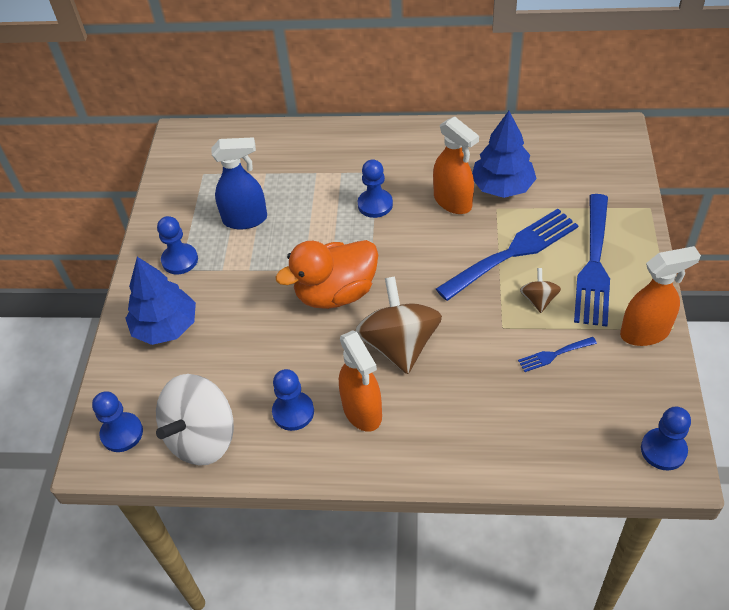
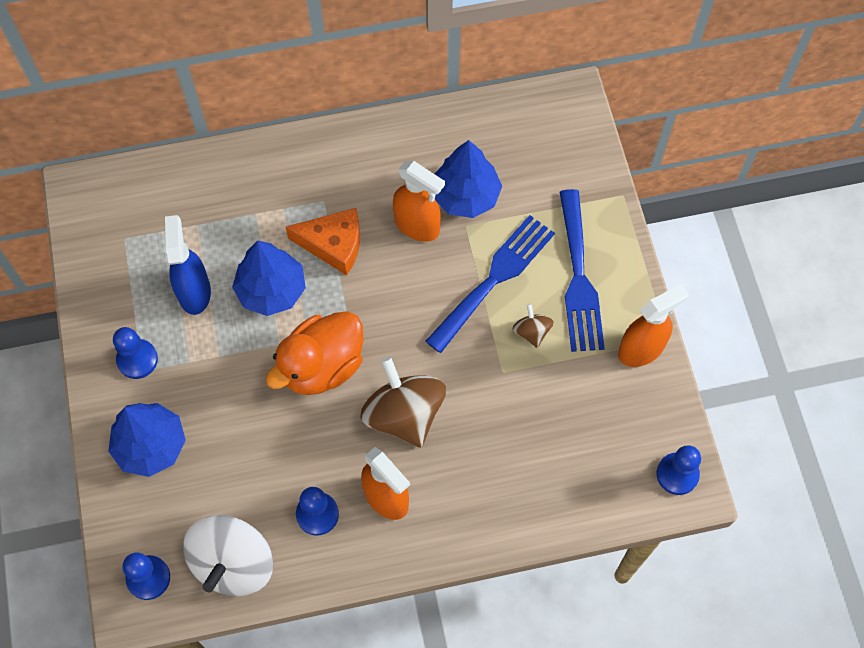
camera: 20 degrees left, 15 degrees up
blue spray bottle [212,137,267,229] -> blue spray bottle turned 75 degrees counterclockwise [165,215,211,315]
blue pawn [358,159,393,218] -> orange cheese [286,208,360,275]
blue fork [518,337,597,372] -> none
none -> blue tree [232,241,306,316]

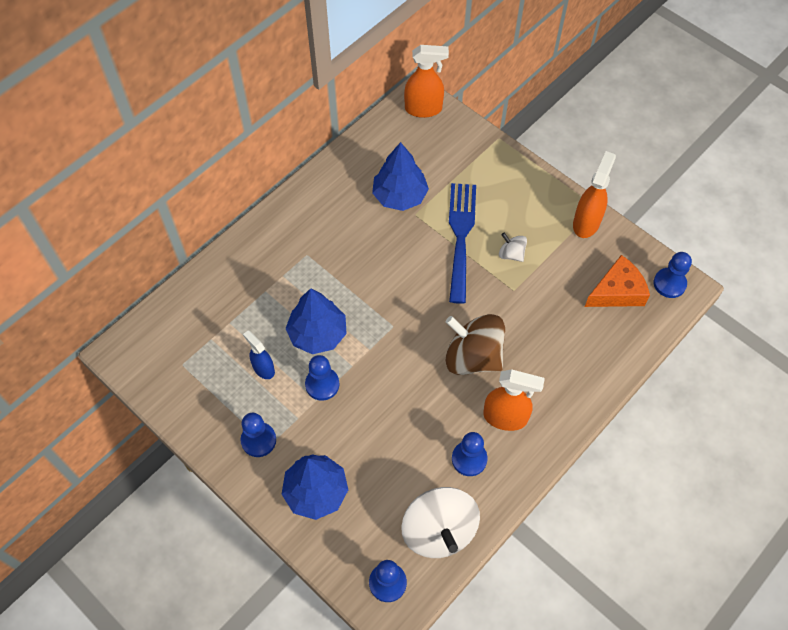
camera: 35 degrees left, 5 degrees down
blue spray bottle [165,215,211,315] -> blue spray bottle [243,330,275,379], size x0.63
orange duck [266,311,364,395] -> none
orange cheese [286,208,360,275] -> orange cheese moved to [585,255,650,307]
orange spray bottle [393,161,445,242] -> orange spray bottle moved to [404,45,449,118]
brown spinning top [512,304,554,348] -> white spinning top [499,233,527,262]
blue fork [560,189,605,352] -> none
none -> blue pawn [305,355,340,401]

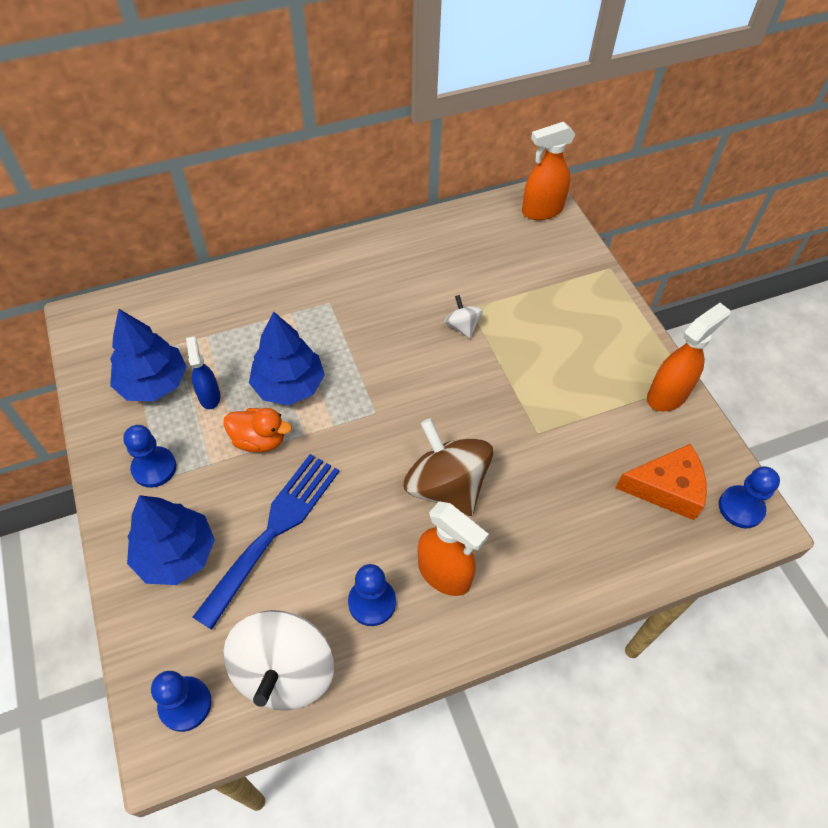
camera: 25 degrees right, 5 degrees down
blue pawn [305,355,340,401] -> orange duck [224,408,292,452]
blue tree [372,142,429,211] -> blue tree moved to [110,309,187,401]
orange spray bottle [404,45,449,118] -> orange spray bottle turned 135 degrees clockwise [522,122,576,220]
blue fork [449,183,476,304] -> blue fork moved to [193,454,340,630]
white spinning top [499,233,527,262] -> white spinning top moved to [444,295,483,338]

